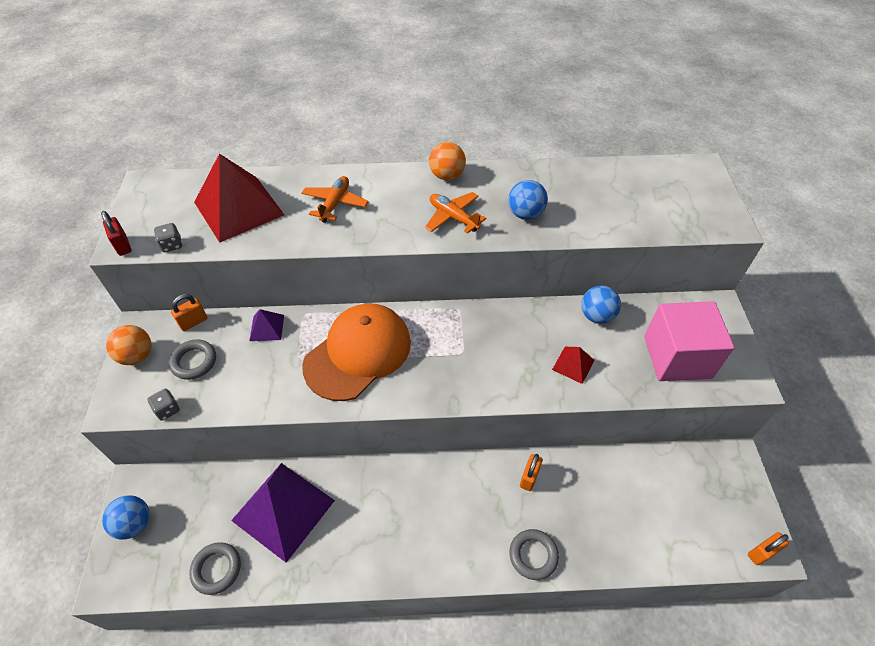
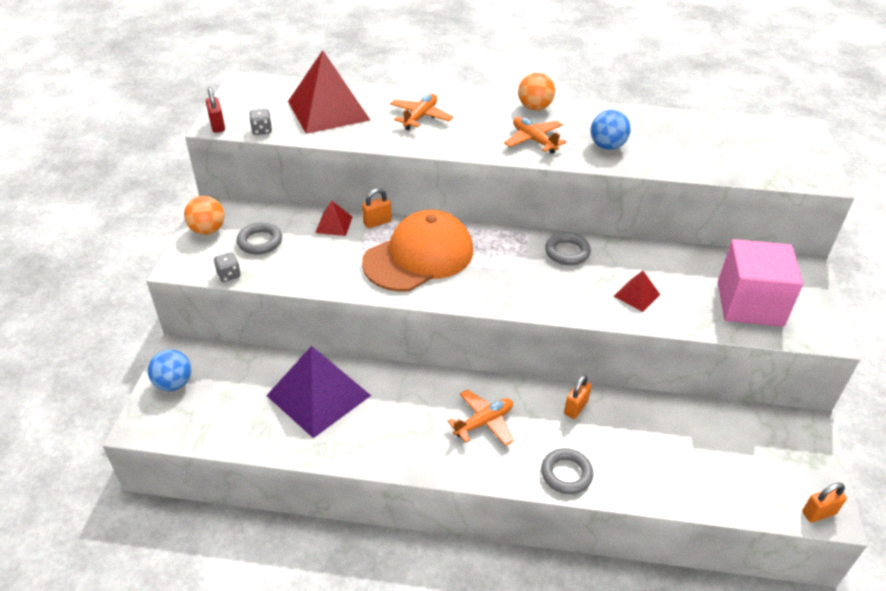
camera: 10 degrees right, 10 degrees down
orange padlock [171,294,207,331] -> orange padlock moved to [362,188,392,228]
grey ring [189,542,241,595] -> grey ring moved to [545,233,591,265]
purple pyramid [249,309,284,341] -> red pyramid [315,200,352,236]
blue ball [581,286,621,324] -> none
none -> orange plane [448,389,513,446]

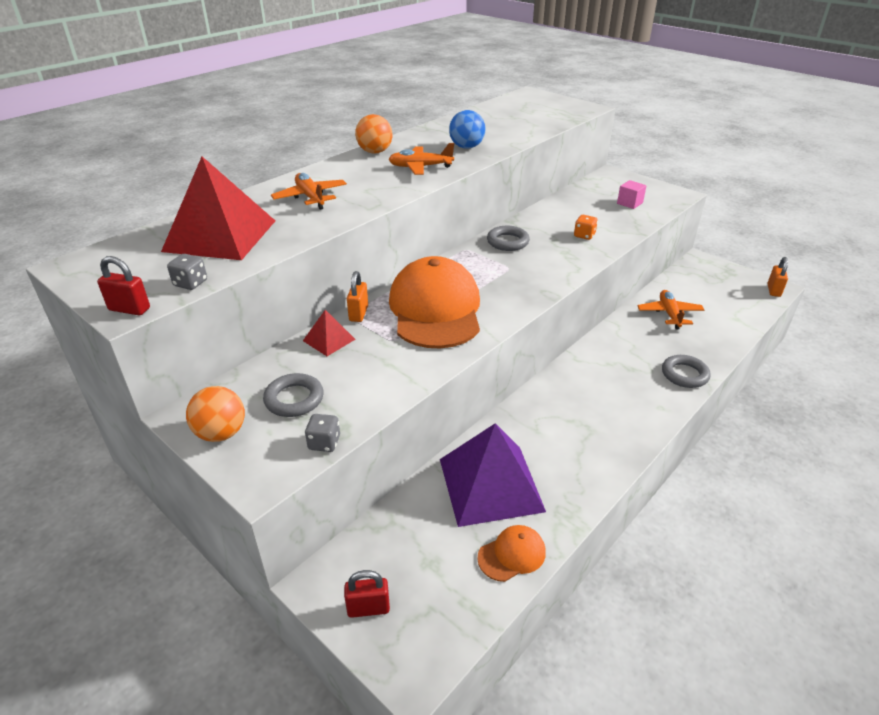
camera: 55 degrees left, 5 degrees down
blue ball [148,349,192,391] -> red padlock [344,570,390,618]
orange plane [448,389,513,446] -> orange plane moved to [637,290,704,330]
orange padlock [564,375,592,419] -> none
red pyramid [614,271,660,312] -> orange dice [574,215,598,240]
pink cube [718,239,803,327] -> pink cube [617,180,647,209], size x0.41
none -> orange cap [477,525,546,582]

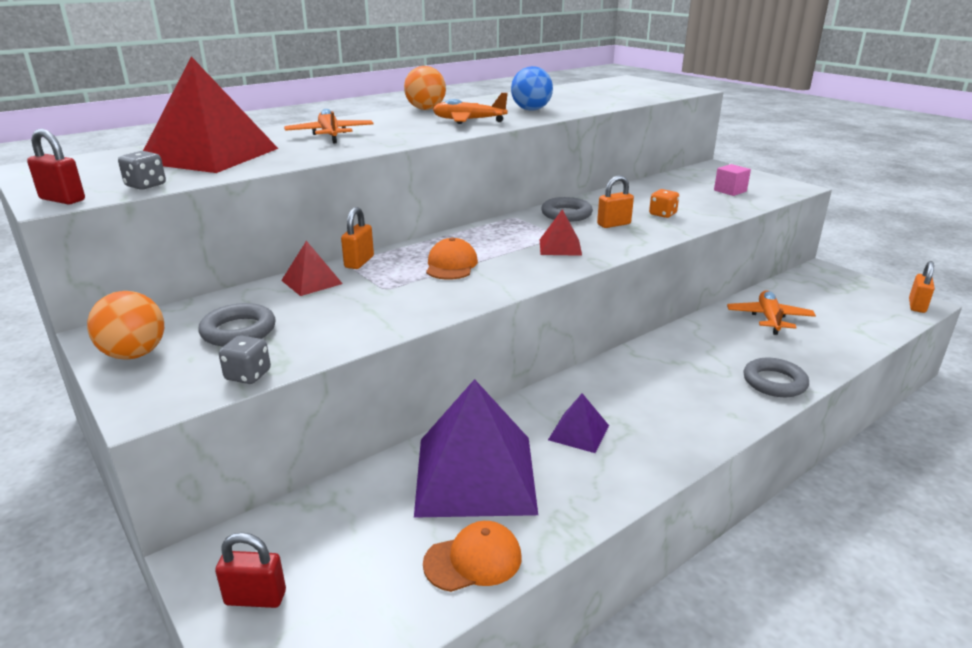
camera: 10 degrees right, 10 degrees down
orange cap [389,256,480,348] -> orange cap [426,237,478,280], size x0.45
none -> red pyramid [540,209,582,256]
none -> purple pyramid [548,393,609,453]
none -> orange padlock [597,175,634,228]

